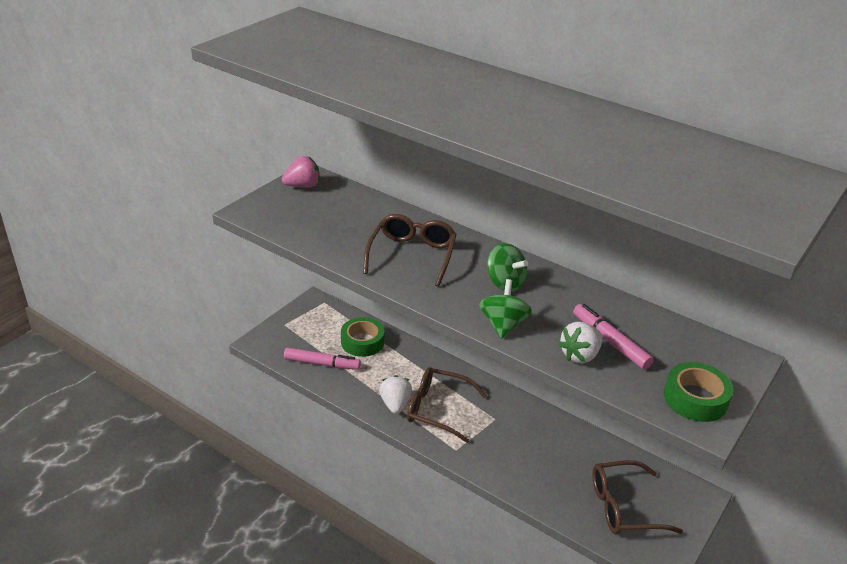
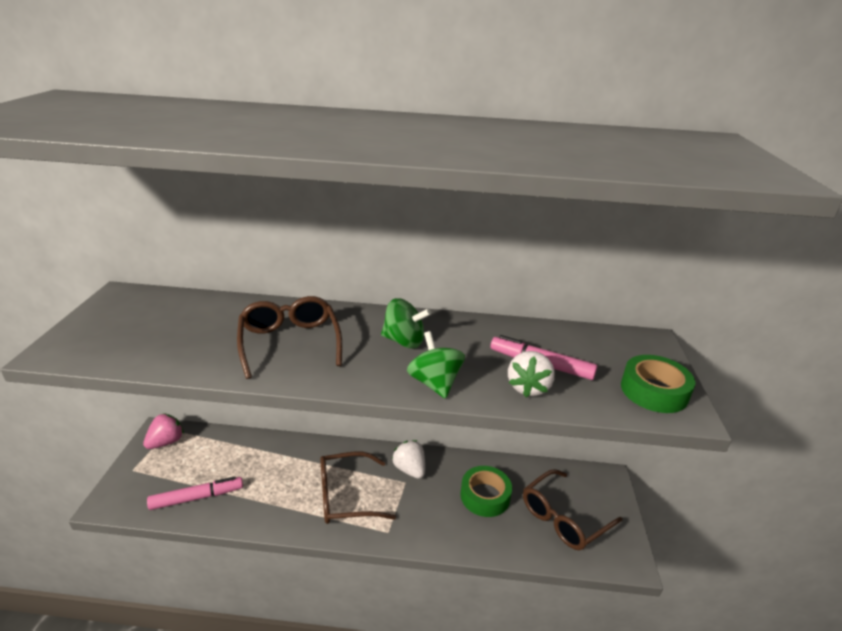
camera: 30 degrees left, 5 degrees down
pink strawberry [282,156,320,188] -> pink strawberry moved to [143,413,184,449]
green tape [341,317,384,357] -> green tape moved to [461,466,512,517]
white strawberry [379,375,412,414] -> white strawberry moved to [392,440,425,479]

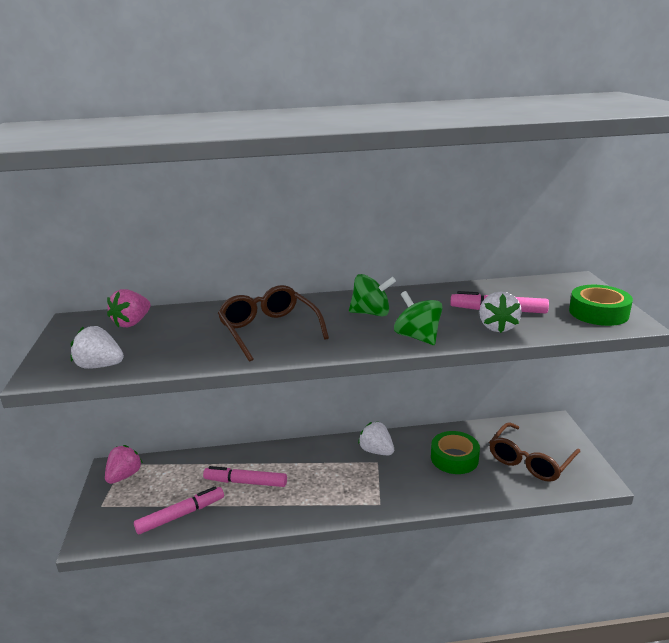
camera: 10 degrees left, 5 degrees down
brown glasses [320,452,396,524] -> none
none -> white strawberry [71,326,124,369]
none -> pink strawberry [107,289,151,327]
none -> pink marker [203,466,287,487]

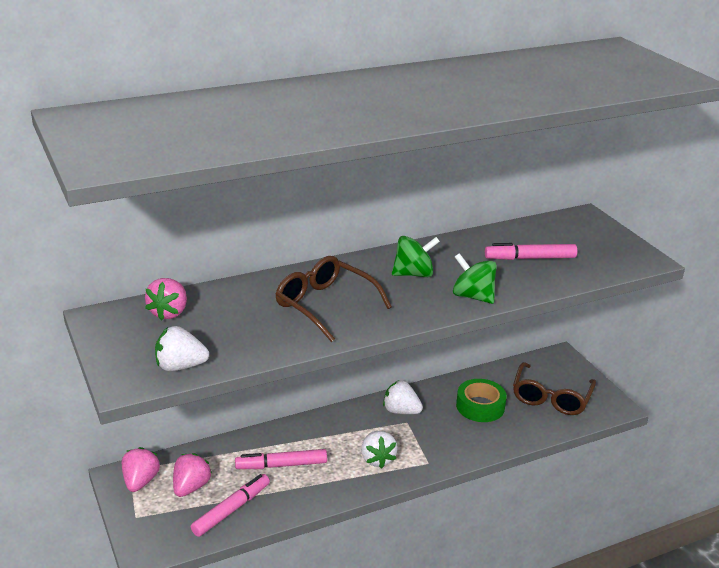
camera: 20 degrees left, 5 degrees up
white strawberry [479,292,522,333] -> white strawberry moved to [361,431,398,469]
green tape [569,285,633,326] -> none
none -> pink strawberry [173,453,212,497]

